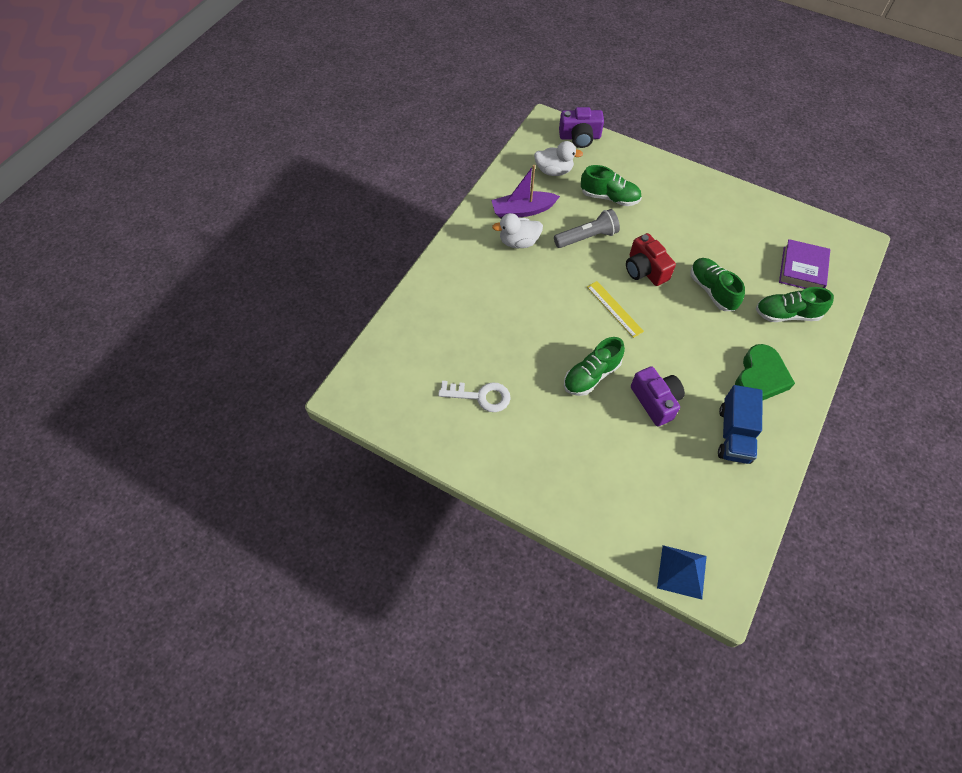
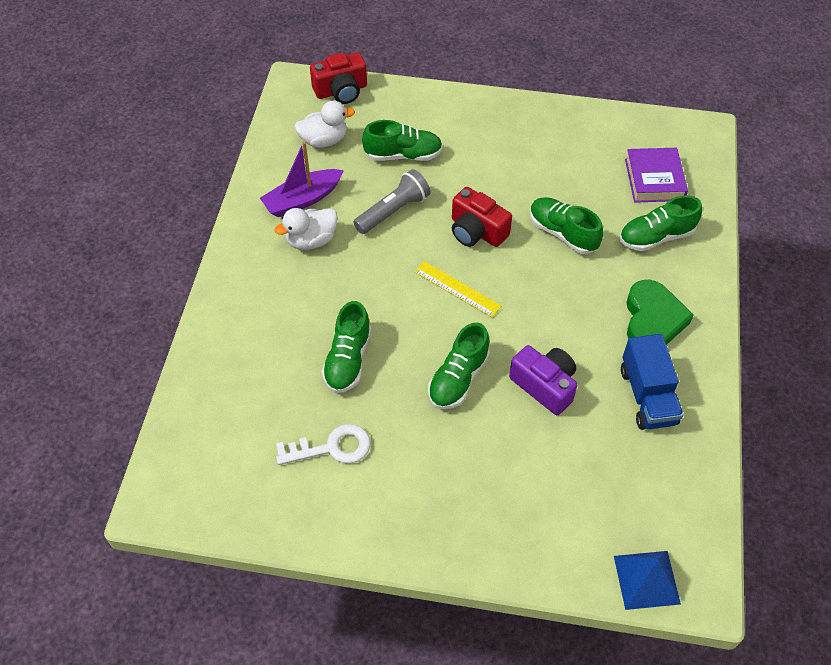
camera: 20 degrees left, 5 degrees down
purple camera [559,107,604,148] -> red camera [310,52,367,104]
none -> green shoe [322,301,371,393]

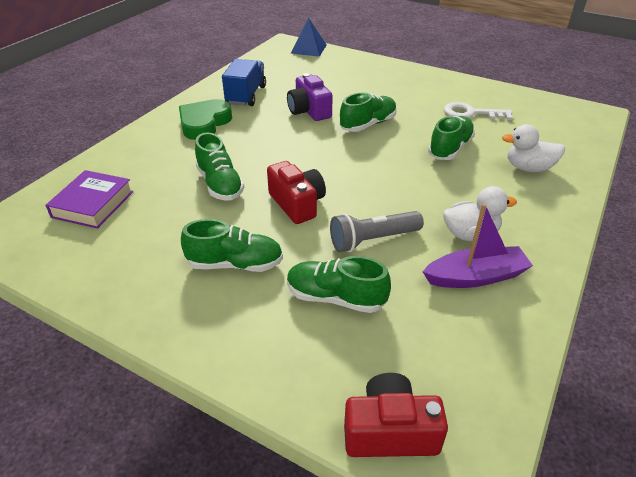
camera: 160 degrees left, 15 degrees down
white duck [294,101,355,148] -> white duck moved to [502,124,565,172]
yellow ruler [415,261,501,317] -> none
green shoe [620,195,702,251] -> green shoe moved to [181,219,283,272]

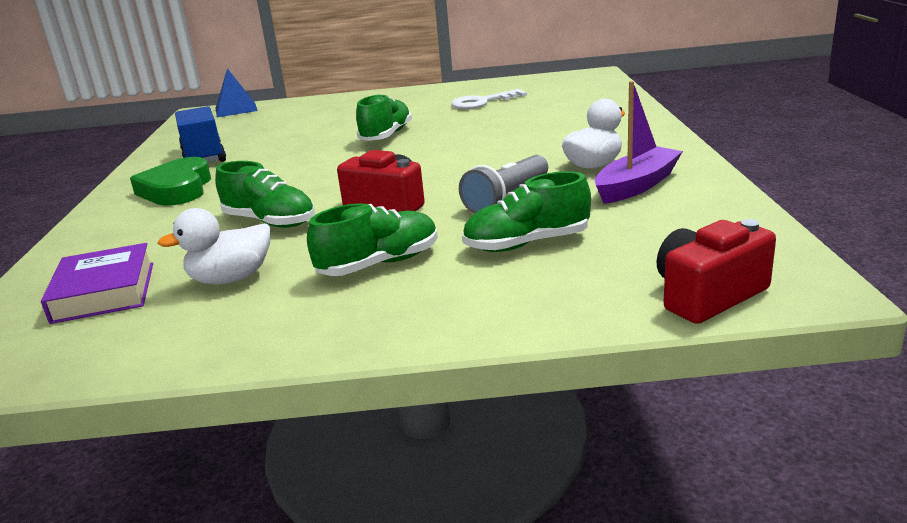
camera: 30 degrees left, 15 degrees down
purple camera [287,73,333,121] -> none
green shoe [428,116,475,160] -> none
white duck [502,124,565,172] -> white duck moved to [157,208,271,284]

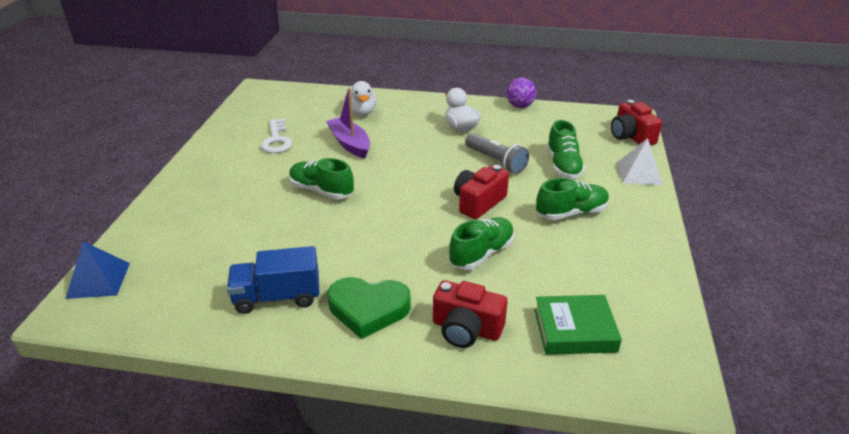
camera: 80 degrees left, 10 degrees up
purple book [41,243,153,324] -> green book [534,295,622,355]
white duck [157,208,271,284] -> white duck moved to [344,81,377,116]
green shoe [307,203,438,276] -> green shoe turned 90 degrees clockwise [536,178,609,220]
purple boat [595,81,683,204] -> purple boat moved to [326,88,370,158]
none -> red camera [433,280,508,348]
none -> purple ball [506,78,536,108]
none -> white pyramid [617,138,663,185]

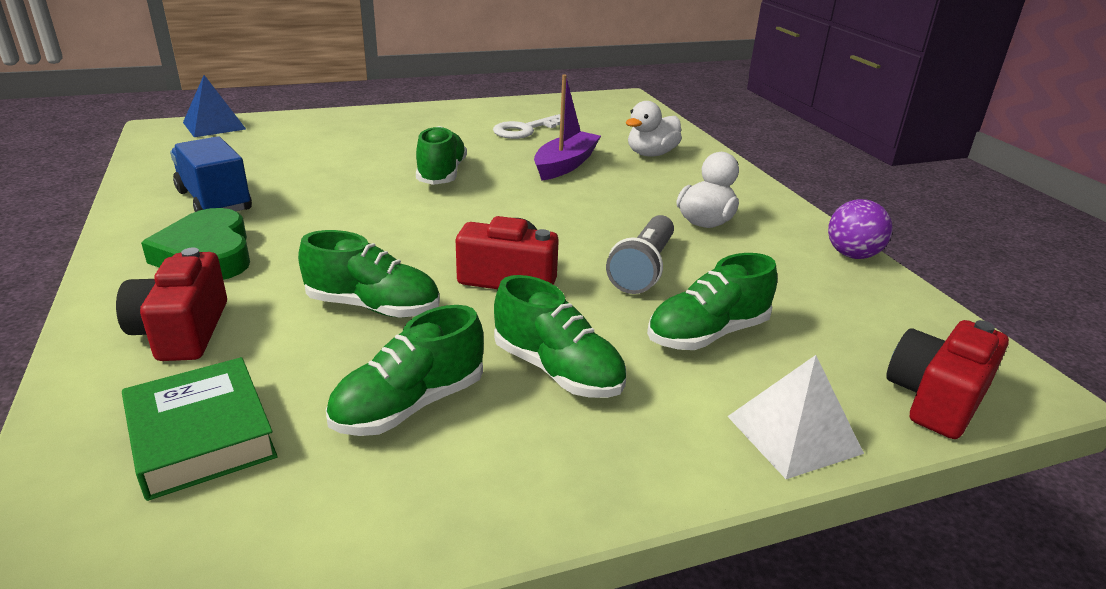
camera: 60 degrees right, 5 degrees down
none -> green shoe [326,305,484,436]

